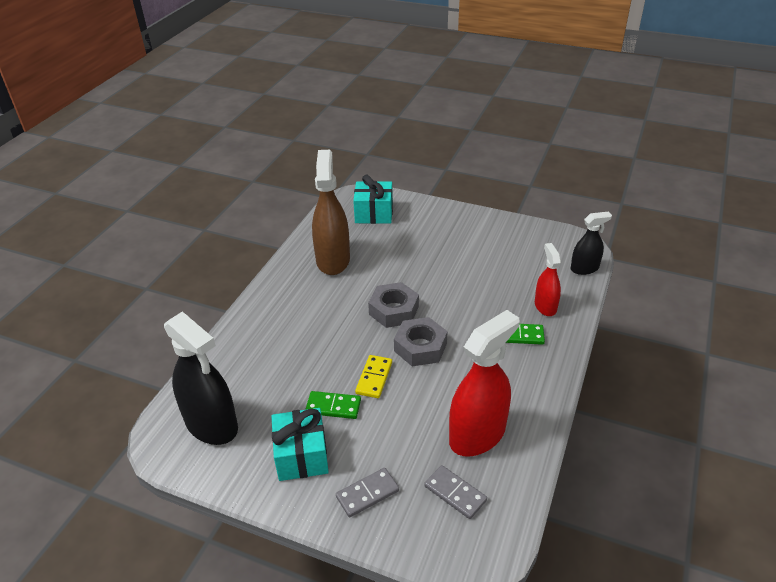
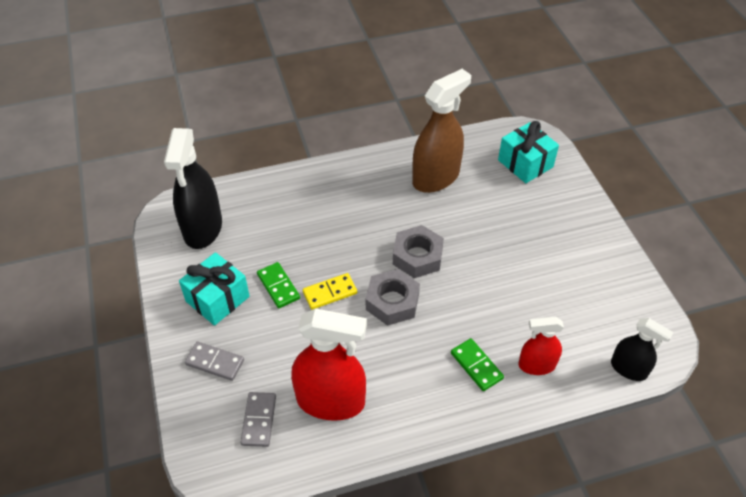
camera: 50 degrees right, 10 degrees up
red spray bottle [535,243,561,316] -> red spray bottle turned 135 degrees counterclockwise [518,317,564,375]

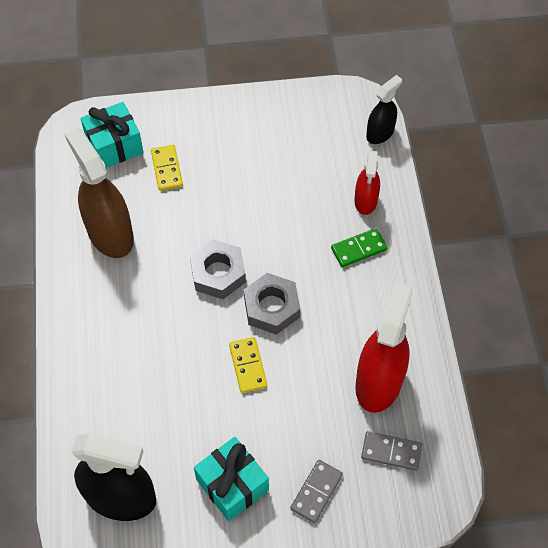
camera: 80 degrees left, 10 degrees up
green domino [257,262,300,308] -> none
none -> yellow domino [151,145,183,191]

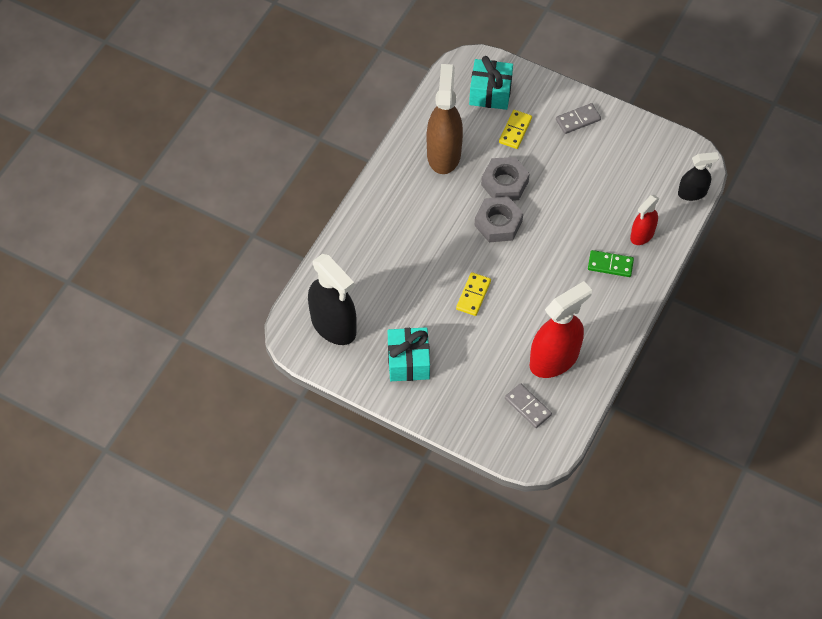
camera: 35 degrees right, 0 degrees up
grey nut [244,273,300,335] -> grey nut moved to [481,157,530,201]
grey domino [290,460,343,523] -> grey domino moved to [556,103,601,134]

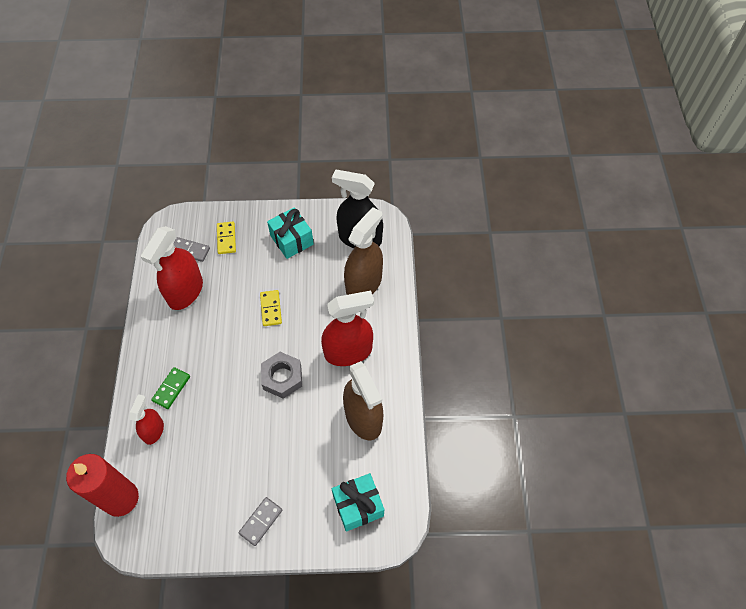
camera: 150 degrees right, 0 degrees up
grey nut [481,157,530,201] -> none
yellow domino [499,110,532,149] -> yellow domino moved to [217,222,236,254]
green domino [588,250,634,277] -> green domino turned 45 degrees counterclockwise [151,367,190,409]
black spray bottle [678,152,719,201] -> red candle [66,454,139,517]
none -> red spray bottle [321,291,374,366]
none -> brown spray bottle [344,207,383,295]

